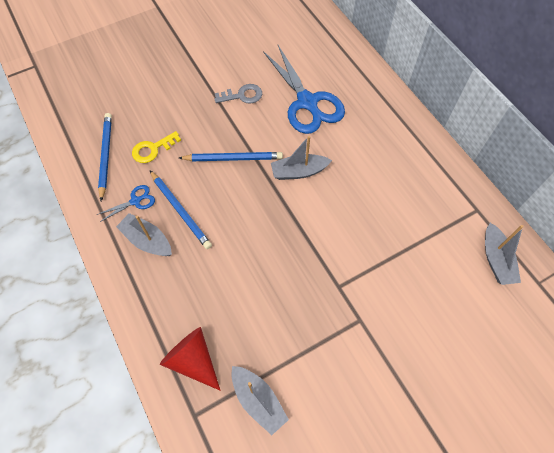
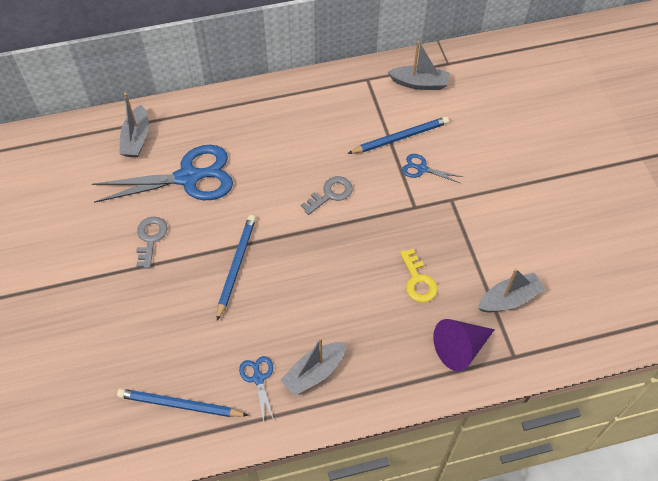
camera: 75 degrees left, 5 degrees down
yellow key [132,131,181,163] -> yellow key moved to [400,249,438,302]
blue pencil [150,171,212,249] -> blue pencil moved to [347,116,449,154]
red cone [160,327,220,390] -> purple cone [433,319,495,371]
grey boat [271,136,332,180] -> grey boat moved to [119,93,149,157]
none -> grey key [301,176,353,215]
none -> blue scissors [402,154,463,183]

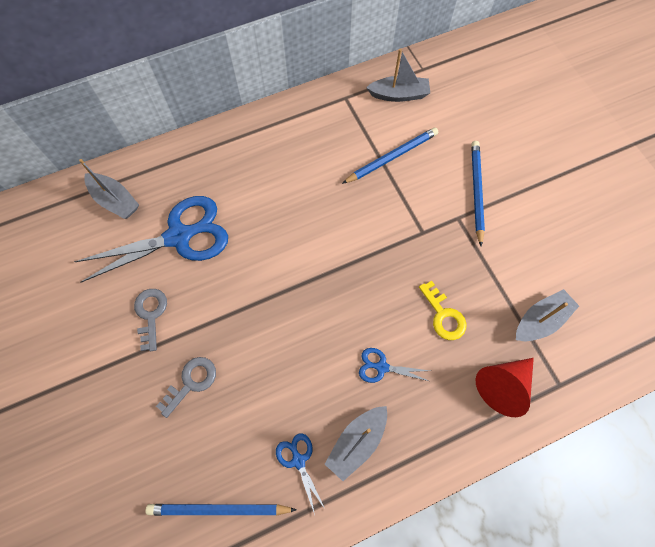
camera: 10 degrees left, 10 degrees up
grey boat [119,93,149,157] -> grey boat turned 45 degrees counterclockwise [79,159,139,219]
blue pencil [217,215,256,321] -> blue pencil moved to [471,141,485,246]
grey key [301,176,353,215] -> grey key moved to [156,357,216,418]
blue scissors [402,154,463,183] -> blue scissors moved to [359,348,431,383]
purple cone [433,319,495,371] -> red cone [476,358,534,417]

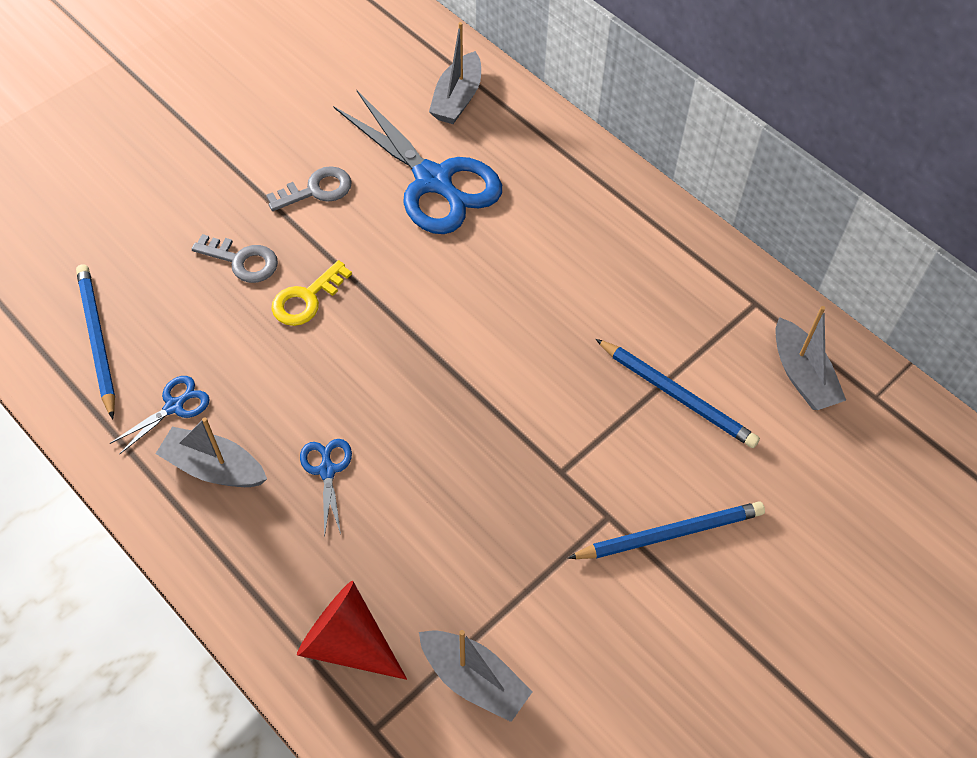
camera: 70 degrees right, 10 degrees down
yellow key [419,281,466,340] -> yellow key moved to [272,260,352,326]

